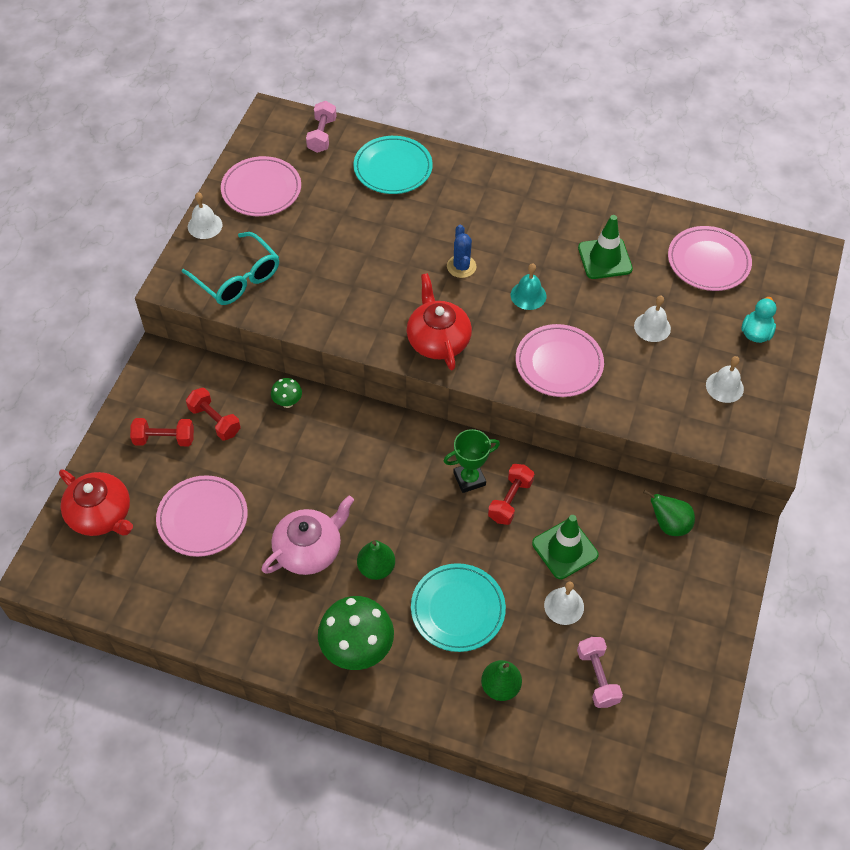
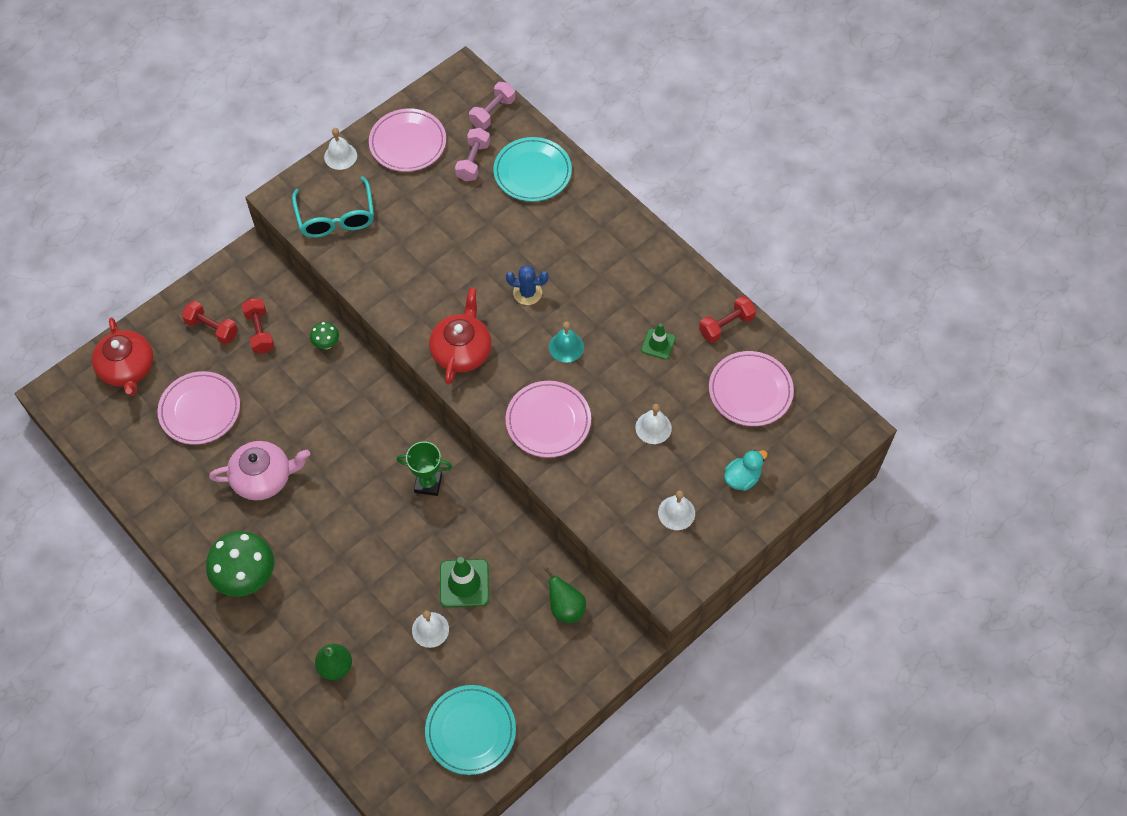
camera: 30 degrees right, 5 degrees up
green pear [357,540,395,580] -> none
turquoise plate [411,563,506,652] -> turquoise plate moved to [425,685,516,775]
blue cactus [447,225,476,278] -> blue cactus turned 75 degrees clockwise [506,265,549,305]
red dumbbell [488,464,534,525] -> red dumbbell moved to [699,296,756,343]
pink dumbbell [577,637,623,708] -> pink dumbbell moved to [455,128,490,181]
green traffic cone [578,215,633,279] -> green traffic cone [641,323,676,360], size x0.62

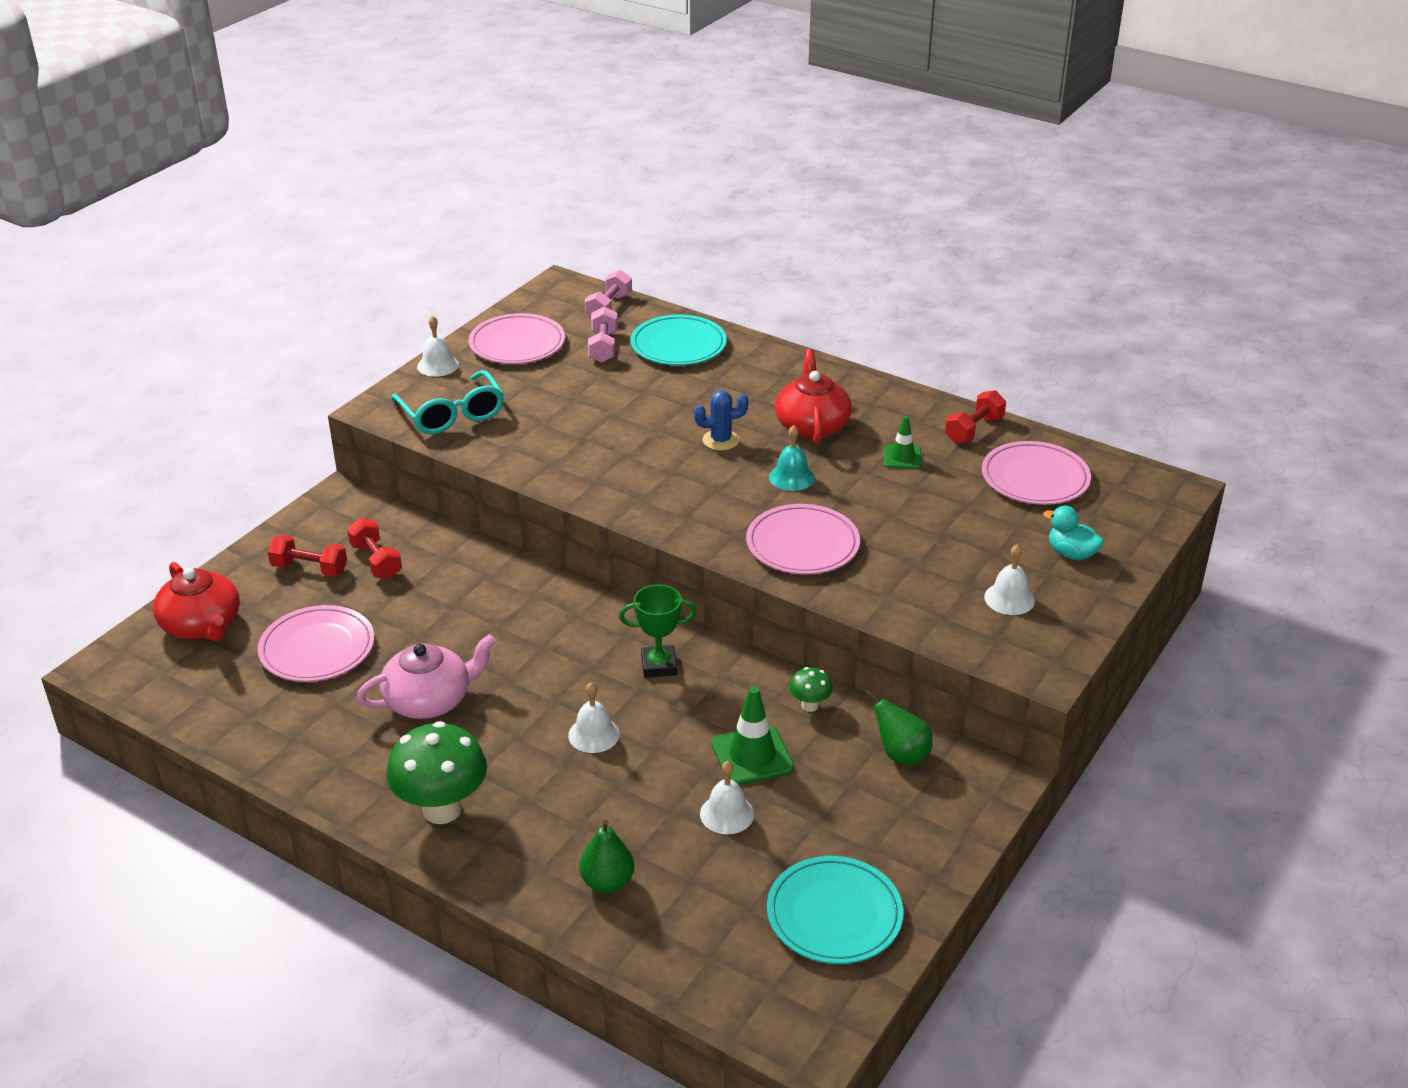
camera: 15 degrees left, 25 degrees down
green mushroom [310,322,339,349] -> green mushroom moved to [789,667,833,712]
red teapot [429,288,492,385] -> red teapot moved to [775,349,852,444]
white bell [635,404,672,444] -> white bell moved to [568,682,620,753]
turquoise duck [724,450,768,491] -> turquoise duck turned 90 degrees counterclockwise [1043,506,1104,560]

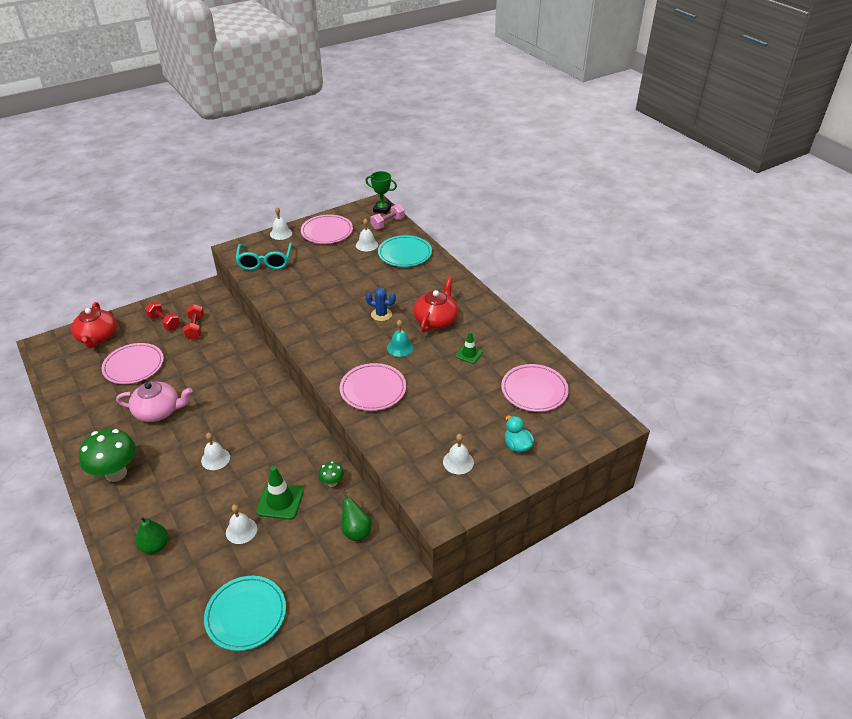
camera: 25 degrees right, 5 degrees up
pink dumbbell [588,307,618,363] -> white bell [356,218,378,252]
green trophy [619,585,697,678] -> green trophy moved to [365,171,397,214]
red dumbbell [945,390,1006,444] -> none

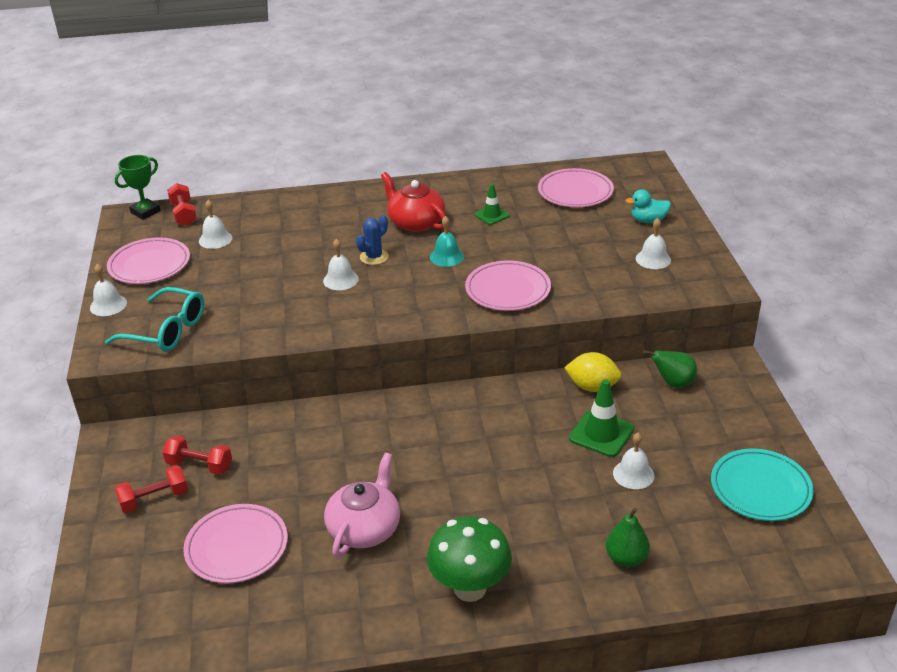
camera: 65 degrees left, 5 degrees down
red teapot [71,302,117,348] -> none
white bell [201,433,230,470] -> white bell moved to [323,239,359,290]
green mushroom [318,461,344,487] -> yellow lemon [564,352,622,392]
pink dumbbell [370,204,405,230] -> red dumbbell [167,183,197,226]
turquoise plate [378,235,432,267] -> none

